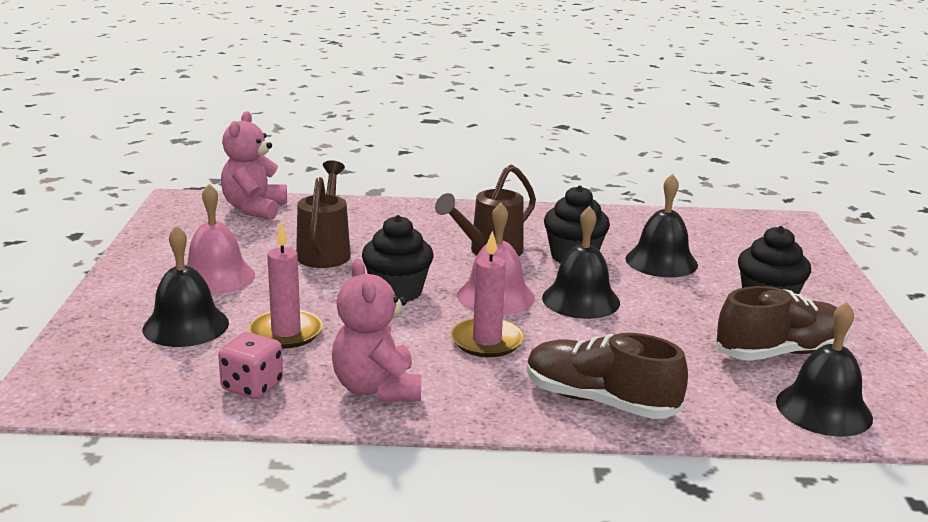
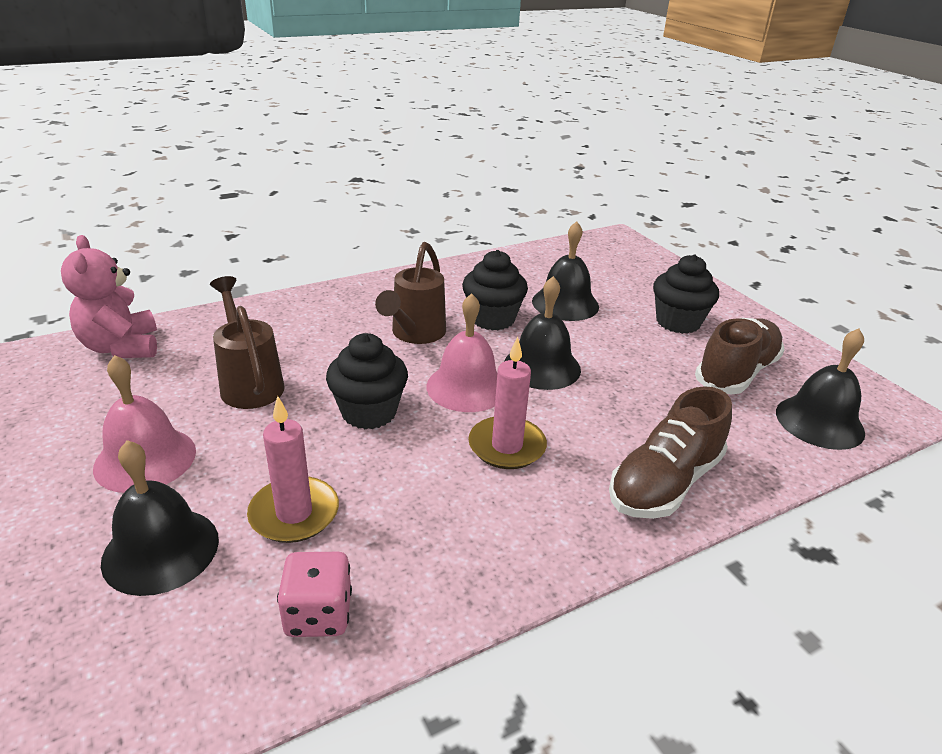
camera: 30 degrees left, 10 degrees up
pink teddy bear [332,259,421,402] -> none
brown shoe [527,333,688,419] -> brown shoe turned 45 degrees counterclockwise [609,386,732,519]

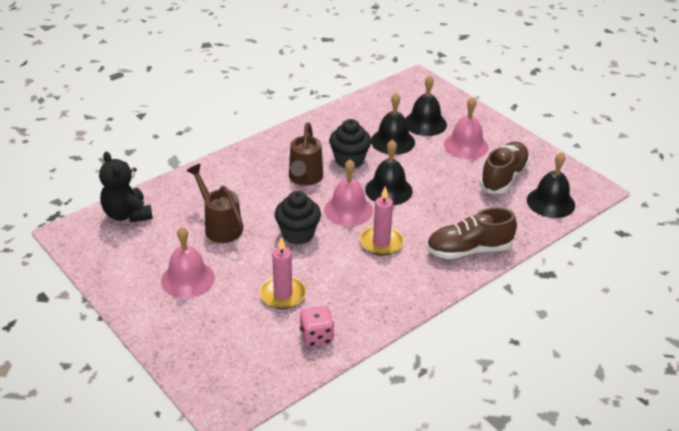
camera: 10 degrees left, 5 degrees up
pink teddy bear [61,235,157,358] -> black teddy bear [99,152,153,223]
black bell [101,440,219,596] -> black bell moved to [405,75,447,136]
brown shoe [609,386,732,519] -> brown shoe turned 45 degrees clockwise [426,207,517,259]
black cupcake [653,254,719,334] -> pink bell [444,97,489,159]

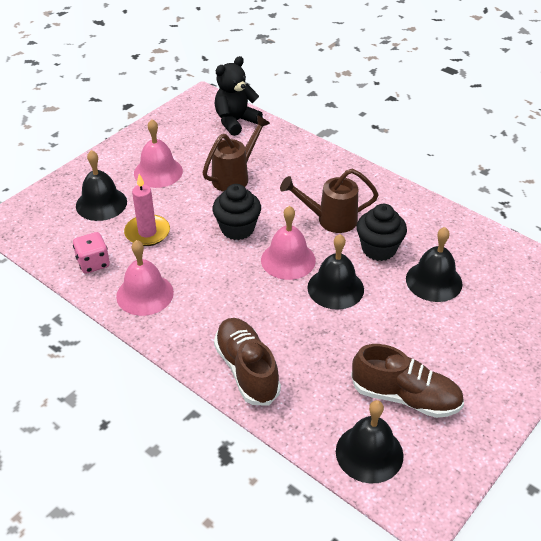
camera: 80 degrees right, 5 degrees up
pink candle [360,186,404,255] -> none
black bell [405,75,447,136] -> black bell moved to [76,150,127,221]
pink bell [444,97,489,159] -> pink bell moved to [116,240,174,316]

